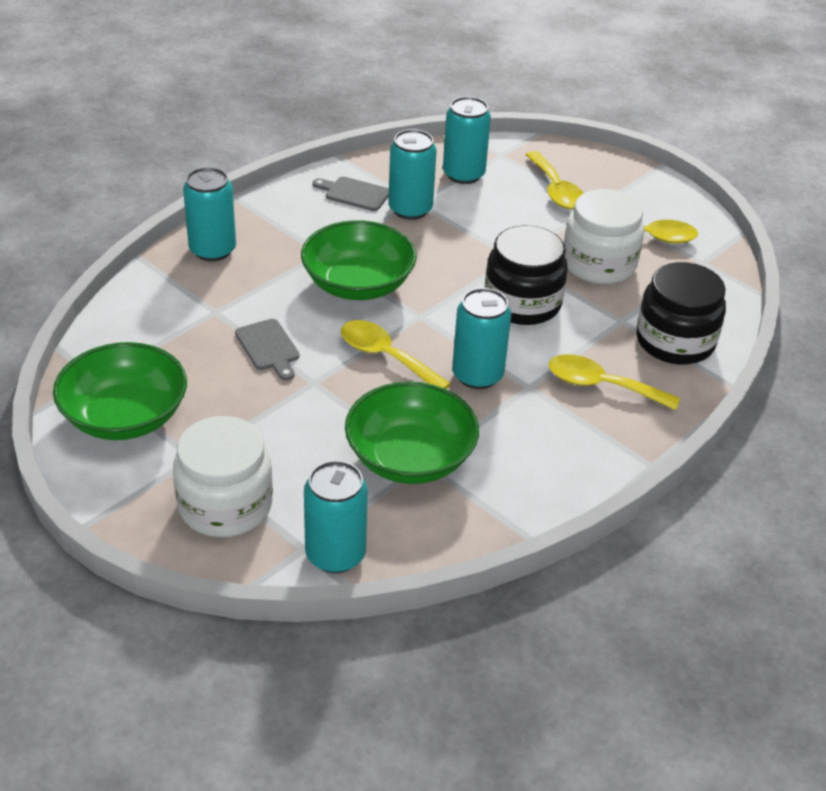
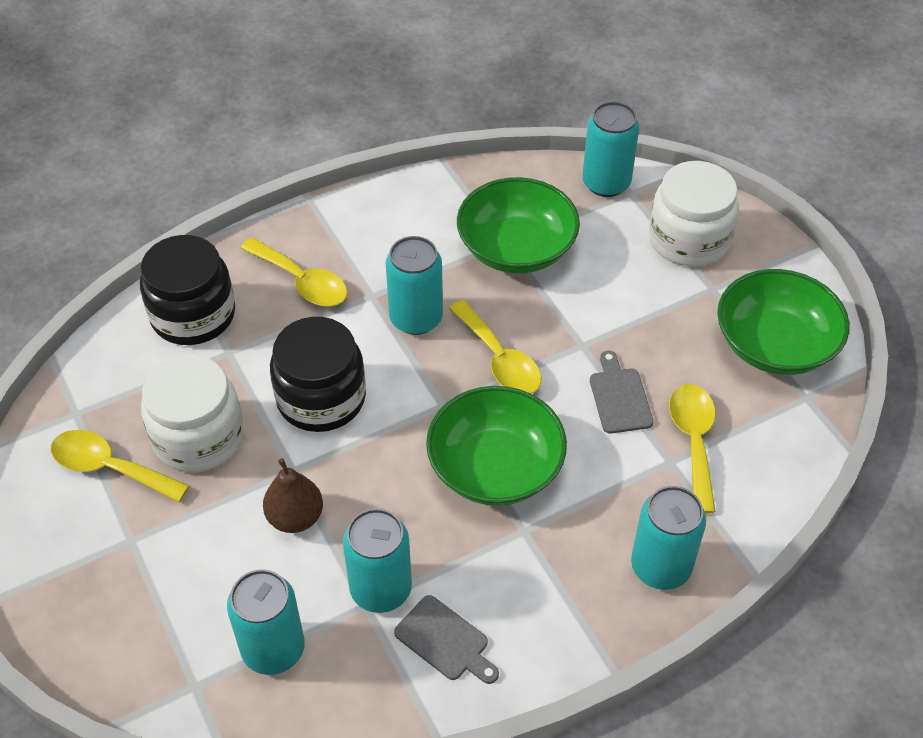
camera: 160 degrees left, 10 degrees up
yellow spoon [525,151,583,209] -> yellow spoon moved to [669,384,716,513]
none -> brown pear [263,458,323,533]

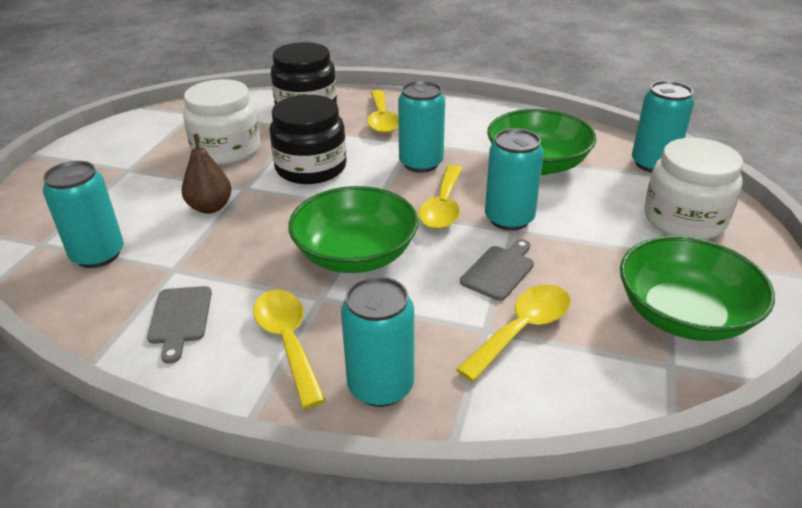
camera: 45 degrees right, 15 degrees down
yellow spoon [51,430,189,503] -> yellow spoon moved to [253,290,326,409]
turquoise can [343,508,412,613] -> turquoise can moved to [485,128,544,231]

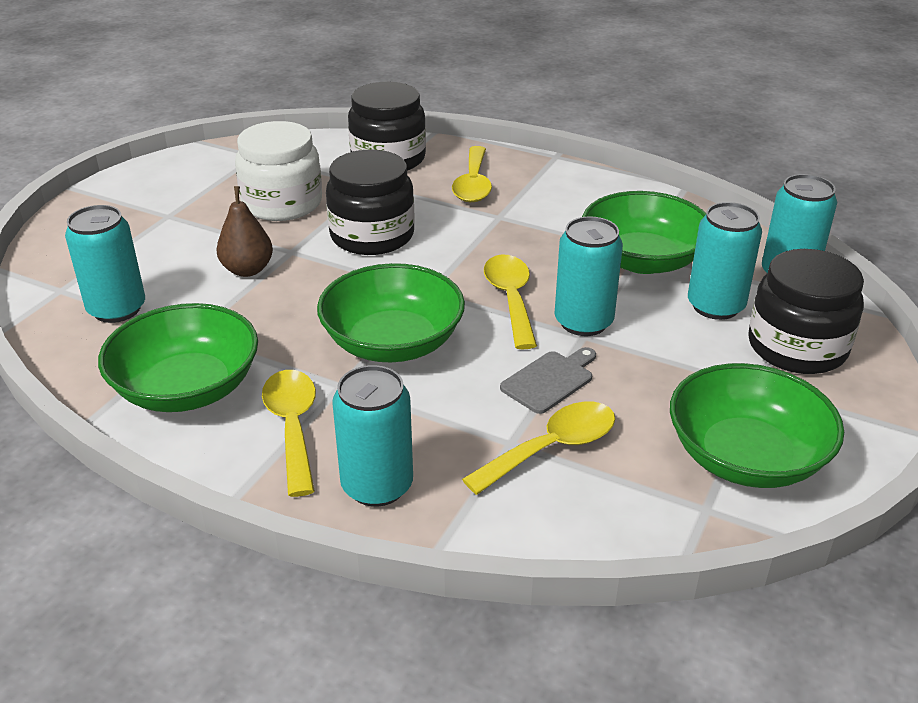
camera: 10 degrees right, 0 degrees up
grey cutting board [147,286,212,364] -> green bowl [98,303,258,412]
turquoise can [398,81,445,172] -> turquoise can moved to [688,202,762,320]
yellow spoon [418,165,463,229] -> yellow spoon turned 150 degrees clockwise [484,254,537,350]
white jar [644,138,743,239] -> black jar [748,249,864,374]

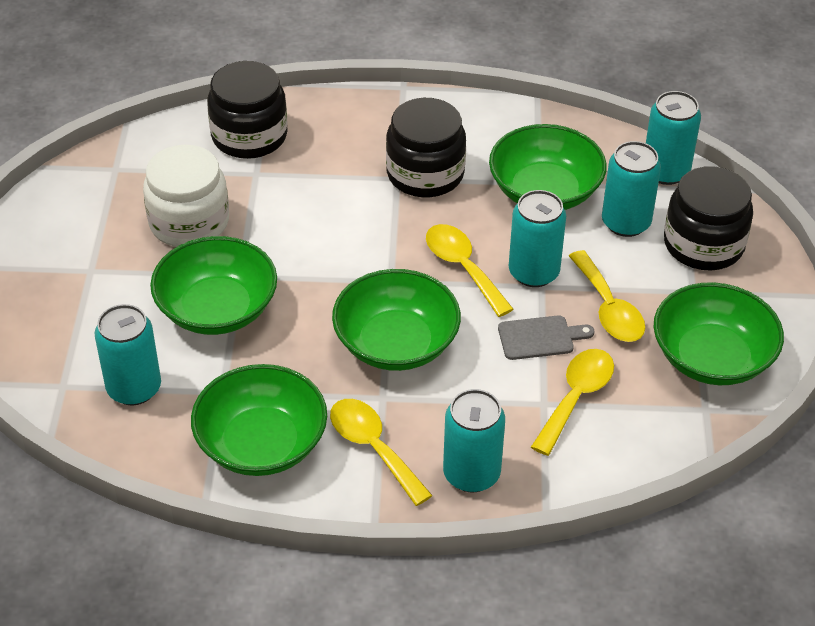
camera: 25 degrees left, 10 degrees up
brown pear [216,186,273,277] -> green bowl [150,236,277,335]
black jar [326,150,414,255] -> black jar moved to [386,98,466,197]
yellow spoon [452,146,492,202] -> yellow spoon moved to [569,250,645,342]
grey cutting board [500,347,596,414] -> grey cutting board turned 60 degrees clockwise [498,315,594,360]

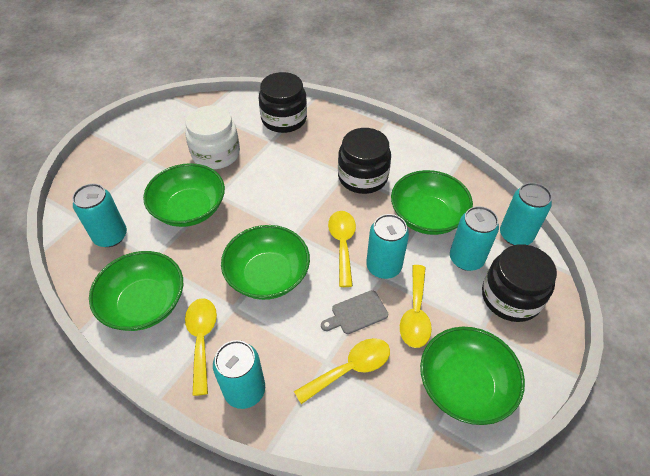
camera: 30 degrees right, 5 degrees up
grey cutting board [498,315,594,360] -> grey cutting board turned 135 degrees clockwise [321,290,388,334]

